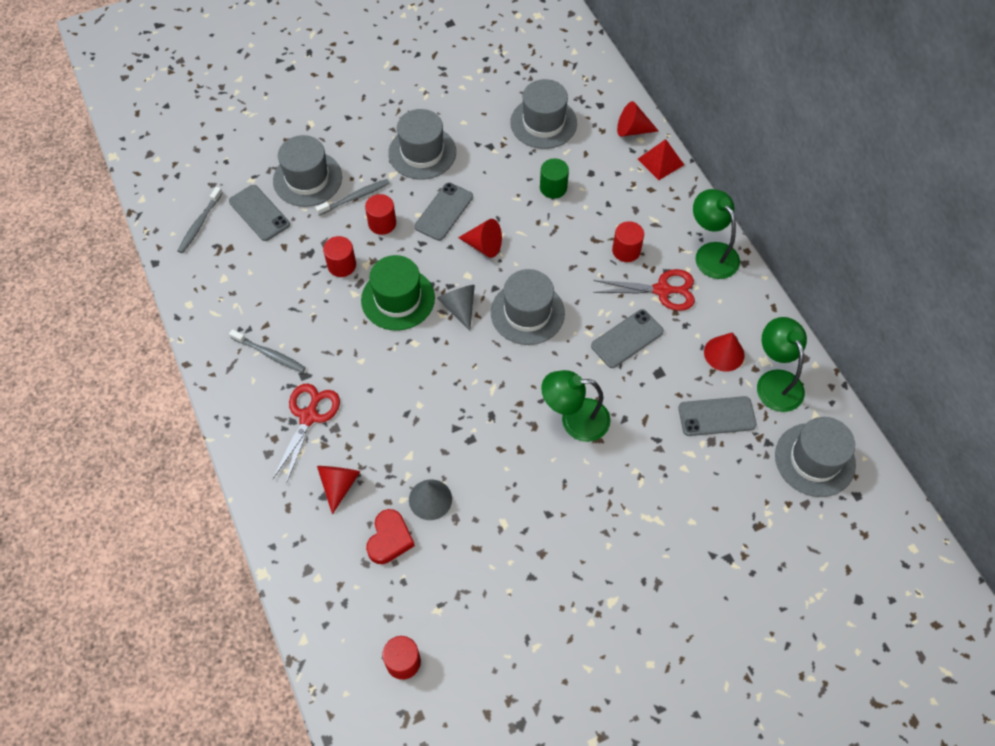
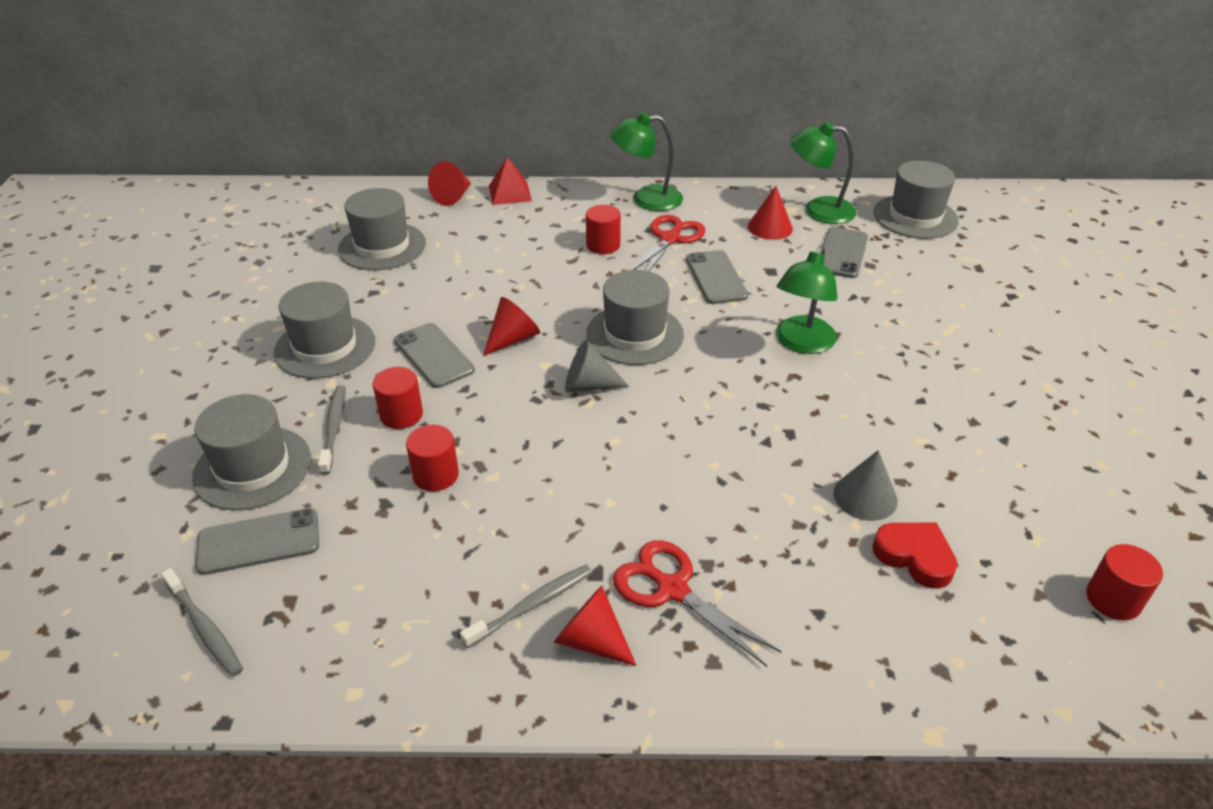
camera: 65 degrees left, 20 degrees down
red cone [317,466,360,514] -> red cone moved to [554,586,637,666]
green hat [361,255,435,331] -> none
green cylinder [540,158,569,199] -> none

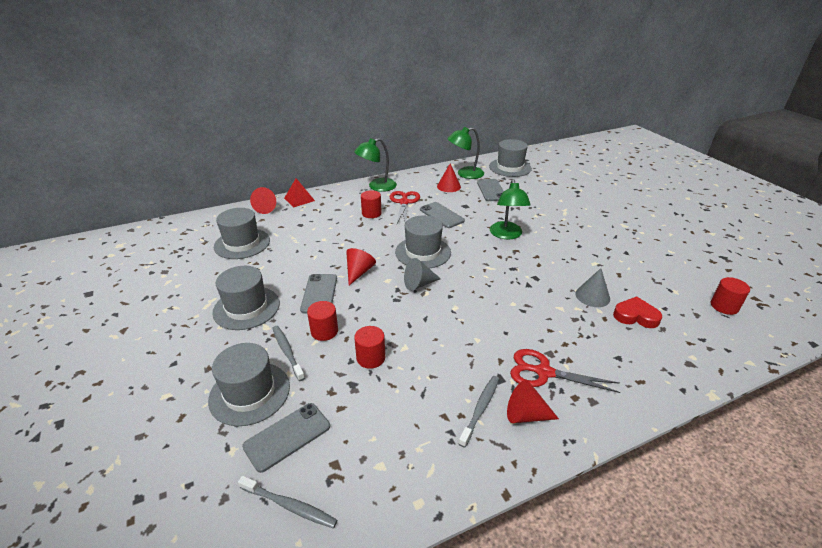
camera: 25 degrees left, 5 degrees down
grey phone [394,323,475,388] -> grey phone turned 60 degrees clockwise [300,274,337,314]

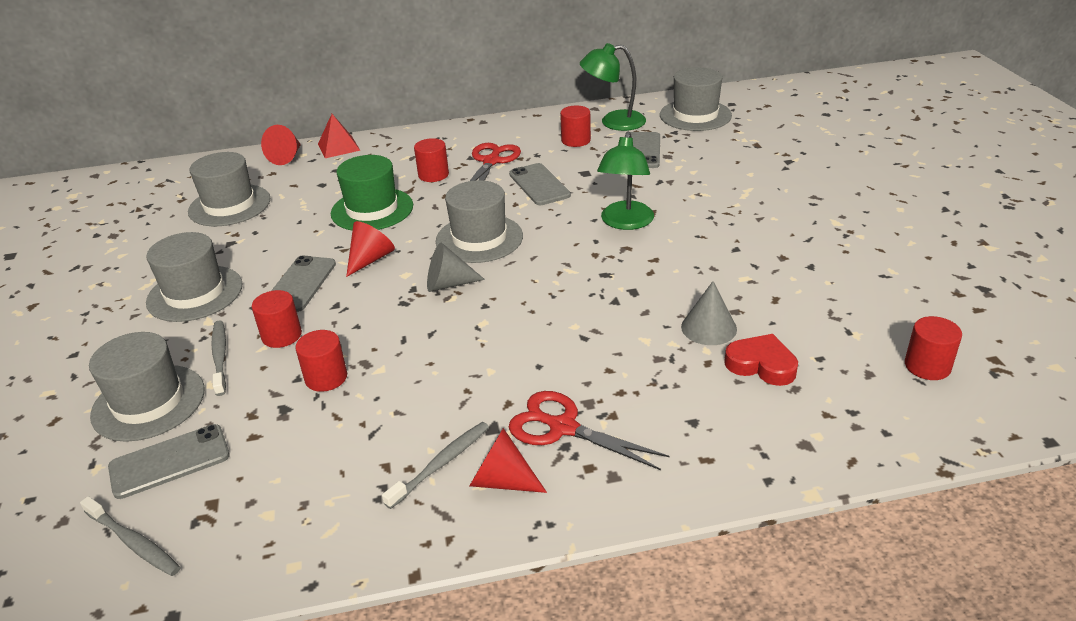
camera: 15 degrees right, 0 degrees up
green lamp [354,138,397,192] -> none
red cone [437,164,461,192] -> red cylinder [560,106,591,147]
none -> green hat [331,155,413,231]

